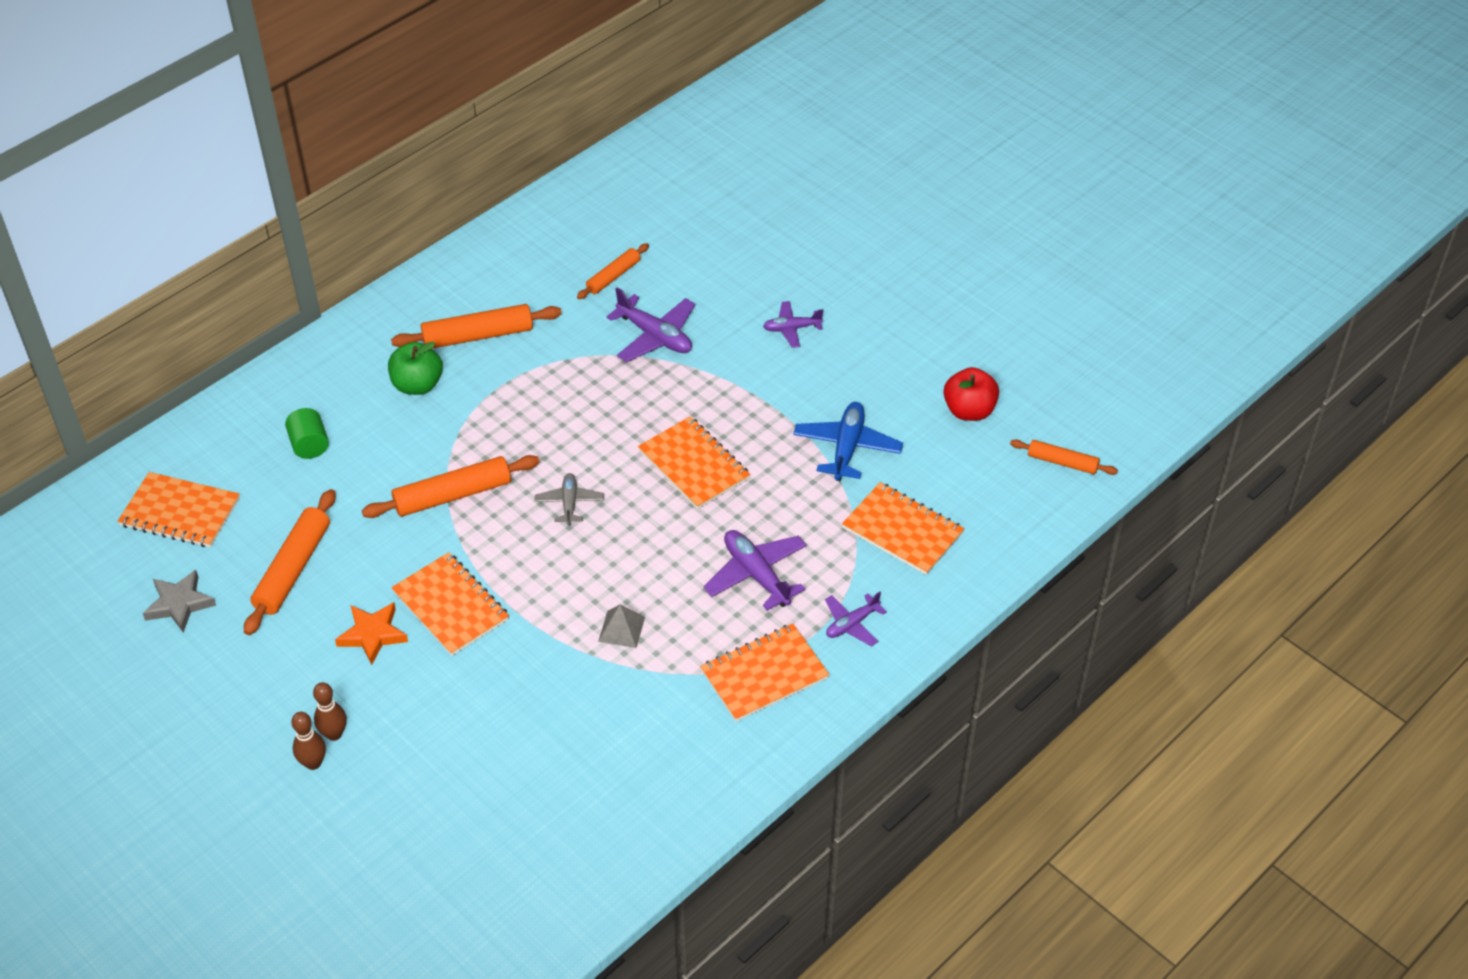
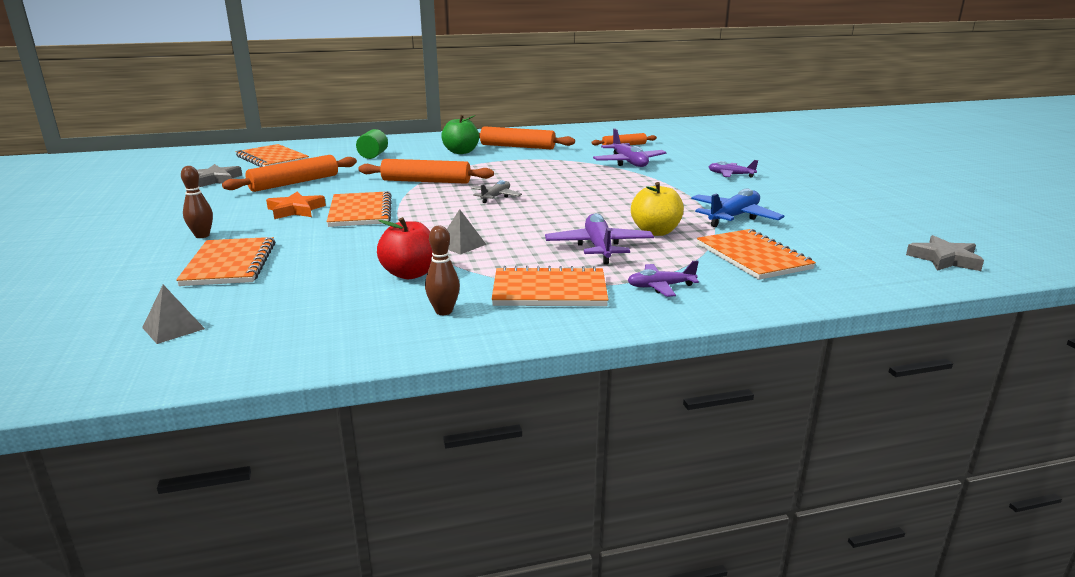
camera: 30 degrees right, 25 degrees down
brown bowling pin [291,712,326,770] -> brown bowling pin moved to [425,225,460,315]
orange notebook [638,416,750,509] -> orange notebook moved to [176,237,275,286]
red apple [944,367,999,421] -> red apple moved to [377,217,433,279]
orange rolling pin [1010,439,1118,475] -> grey star [906,235,984,271]
none -> grey pyramid [142,285,205,344]
none -> yellow apple [631,182,684,236]

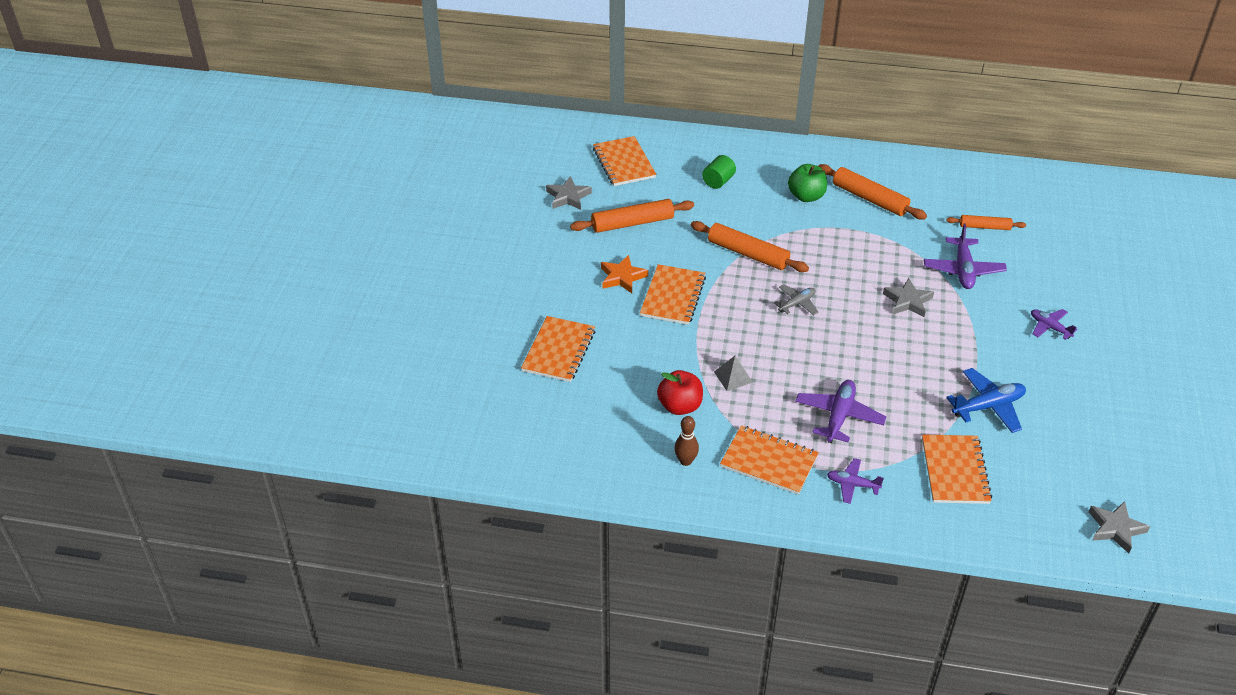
camera: 25 degrees right, 20 degrees up
grey pyramid [142,285,205,344] -> none
brown bowling pin [181,166,213,238] -> none
yellow apple [631,182,684,236] -> none
none -> grey star [883,278,934,317]

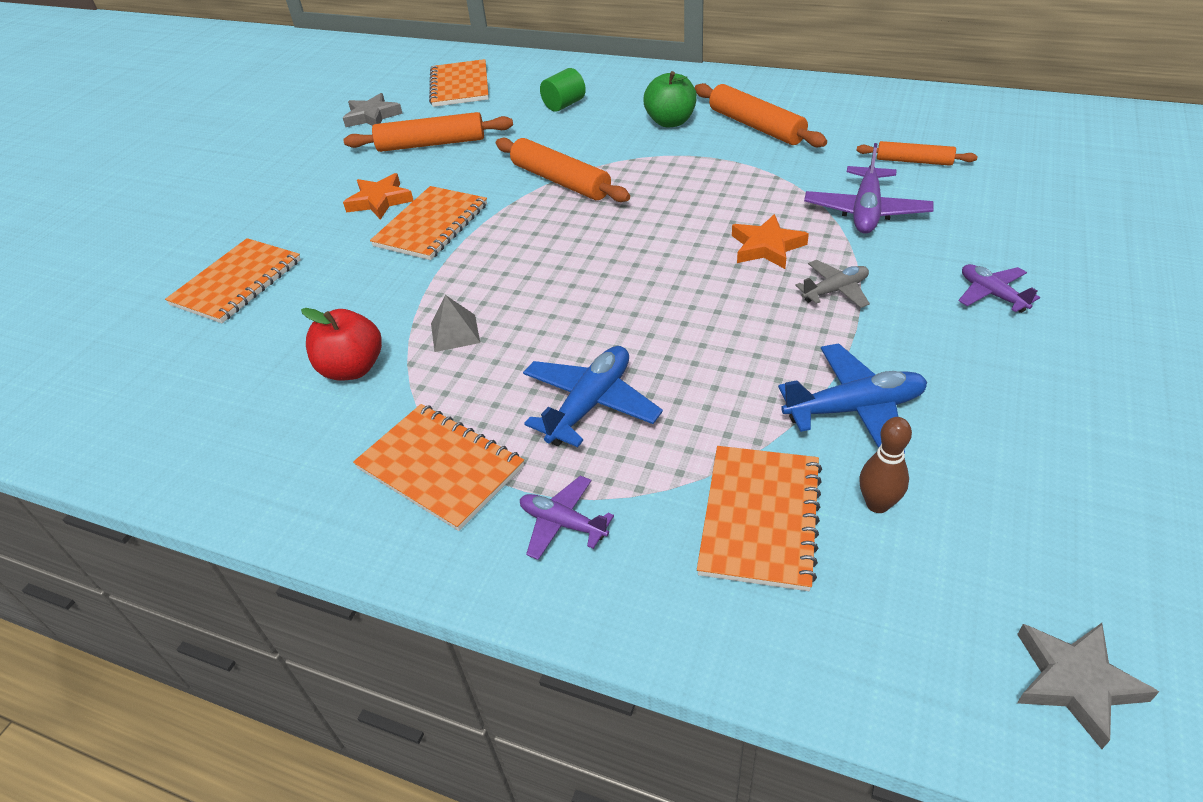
camera: 15 degrees right, 0 degrees up
brown bowling pin [674,416,699,466] -> brown bowling pin moved to [859,417,912,513]
grey plane [774,284,818,315] -> grey plane moved to [795,260,870,308]
purple plane [795,380,886,443] -> blue plane [523,346,663,447]
grey star [883,278,934,317] -> orange star [732,214,809,269]

